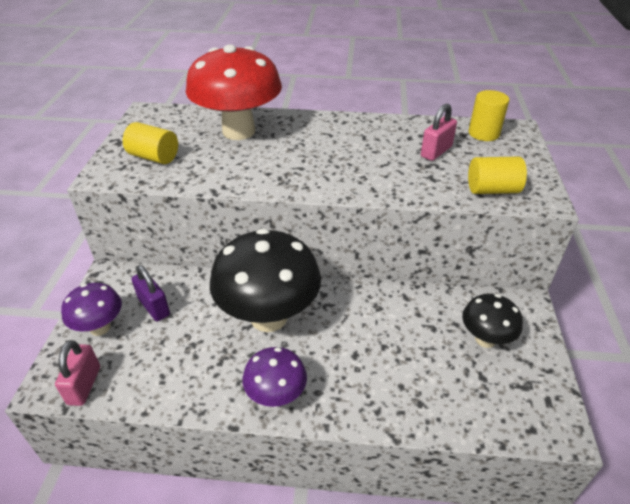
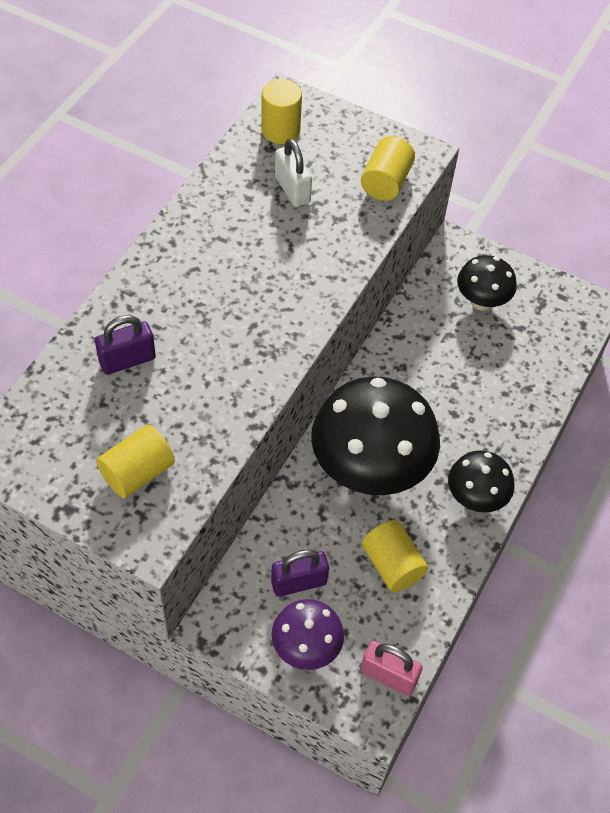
camera: 70 degrees left, 15 degrees up
red mushroom [186,44,282,140] -> purple padlock [95,315,156,375]
purple mushroom [243,347,307,407] -> black mushroom [448,450,514,513]
pink padlock [421,104,457,161] -> white padlock [275,138,312,207]
none -> yellow cylinder [362,520,428,592]

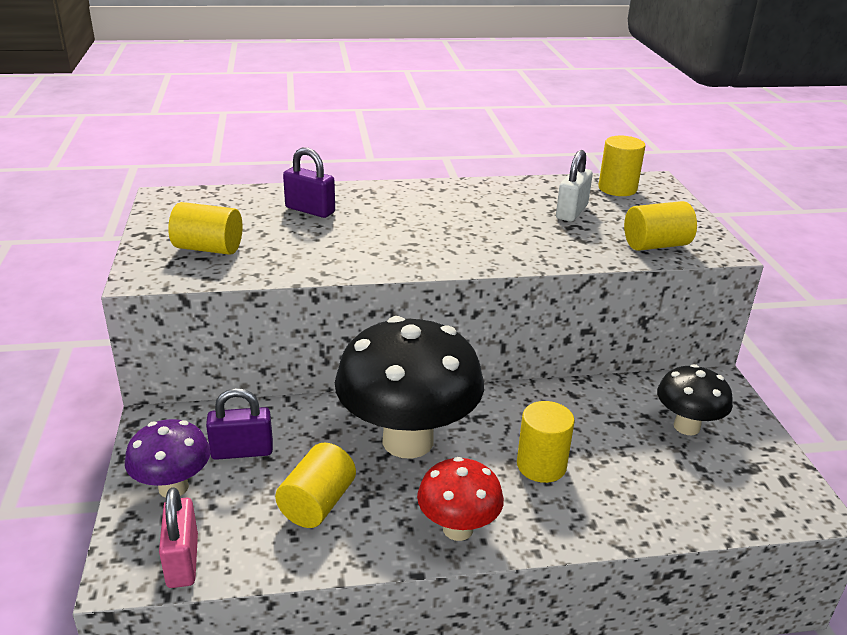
camera: 55 degrees right, 25 degrees down
purple padlock [271,549,329,597] -> purple padlock turned 45 degrees counterclockwise [206,388,273,460]
black mushroom [448,450,514,513] -> red mushroom [417,457,504,541]
none -> yellow cylinder [517,401,575,483]

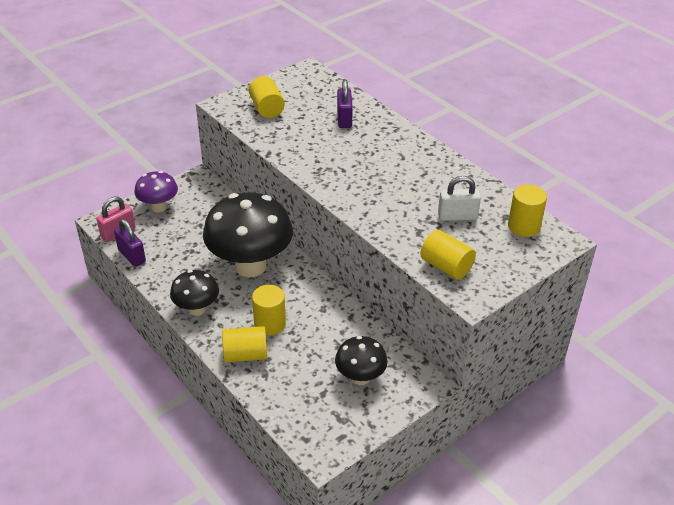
camera: 60 degrees right, 10 degrees up
purple padlock [206,388,273,460] -> purple padlock moved to [114,219,146,267]
yellow cylinder [275,443,356,528] -> yellow cylinder moved to [222,326,267,363]
red mushroom [417,457,504,541] -> black mushroom [170,270,219,316]

